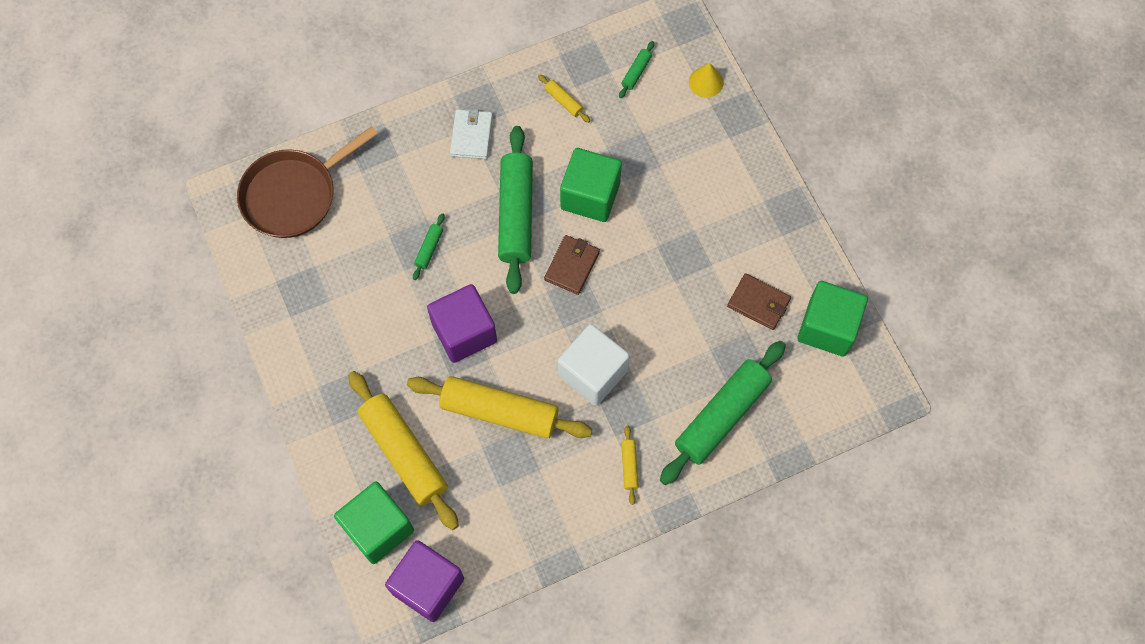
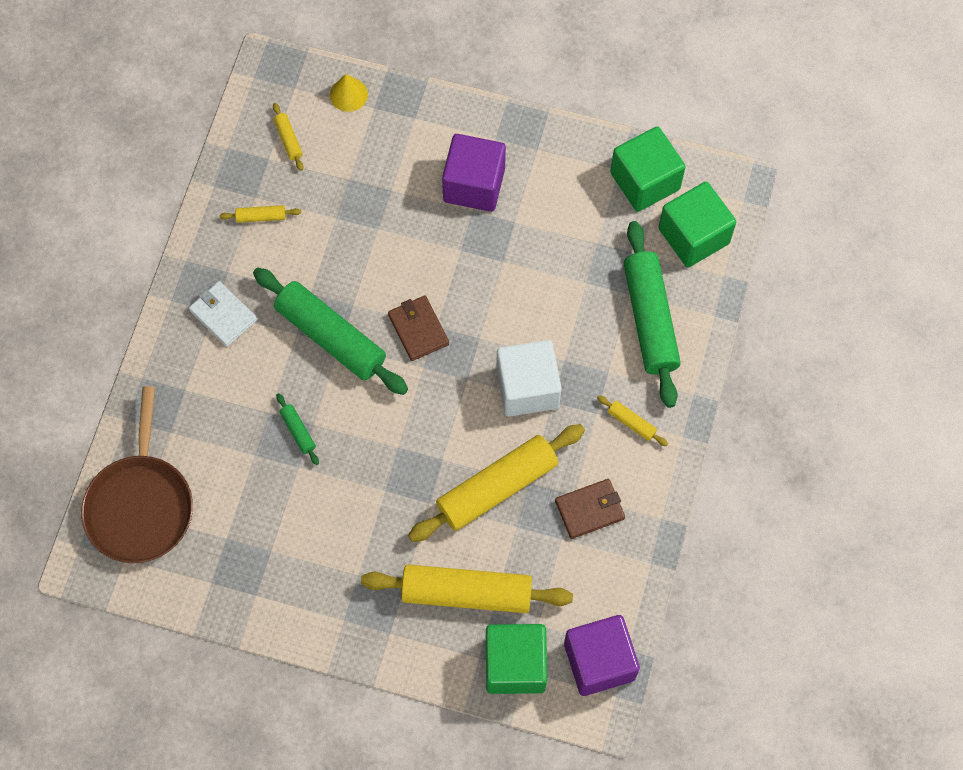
camera: 50 degrees left, 0 degrees up
purple cube [427,284,497,363] -> purple cube moved to [442,134,506,212]
green cube [560,148,622,222] -> green cube moved to [659,182,736,267]
green rolling pin [619,41,654,98] -> yellow rolling pin [273,103,303,171]
brown wallet [727,273,791,330] -> brown wallet moved to [555,479,625,539]

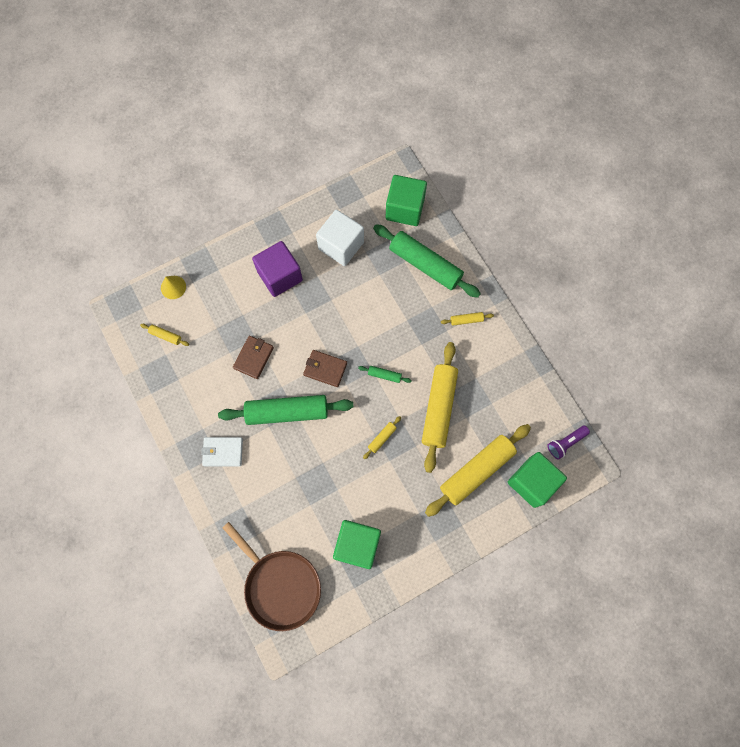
camera: 45 degrees left, 5 degrees up
yellow rolling pin [219,205,301,223] -> yellow rolling pin moved to [363,416,401,459]
green rolling pin [276,393,319,465] -> green rolling pin moved to [358,366,412,383]
white cube [496,340,562,417] -> white cube moved to [316,210,364,266]
brown wallet [555,479,625,539] -> brown wallet moved to [233,336,274,379]
purple cube [564,615,640,696] -> purple flashlight [547,426,590,459]
green cube [610,126,686,212] -> green cube moved to [333,520,381,569]

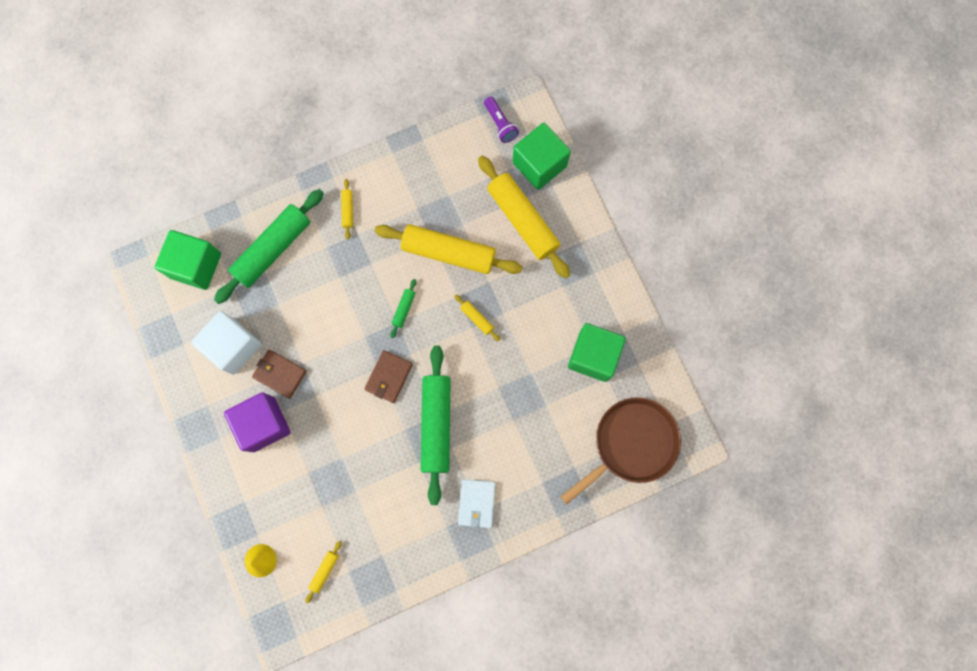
camera: 85 degrees left, 5 degrees up
brown wallet [233,336,274,379] -> brown wallet moved to [252,349,307,399]

